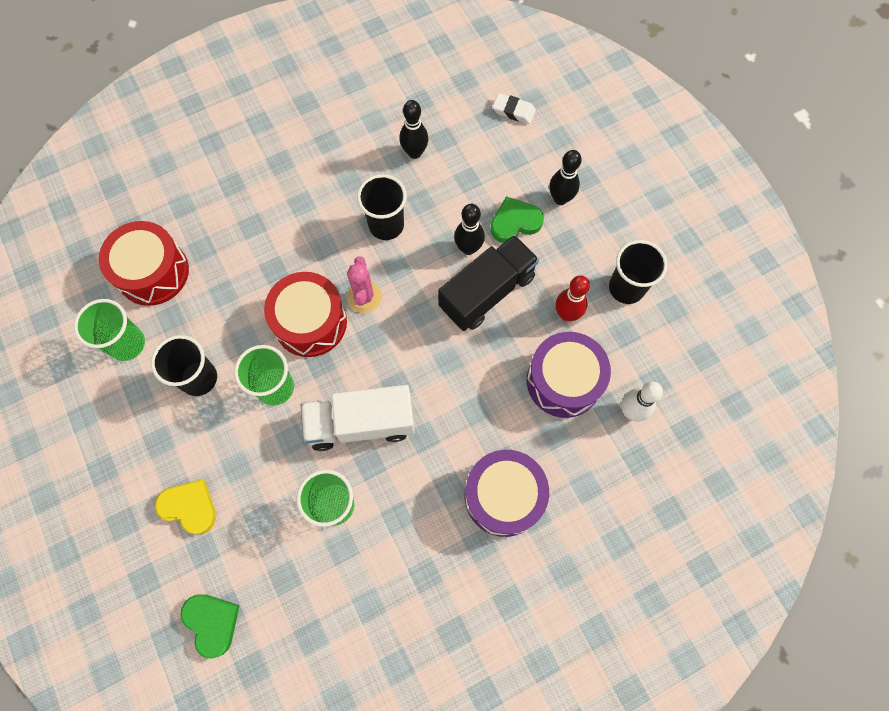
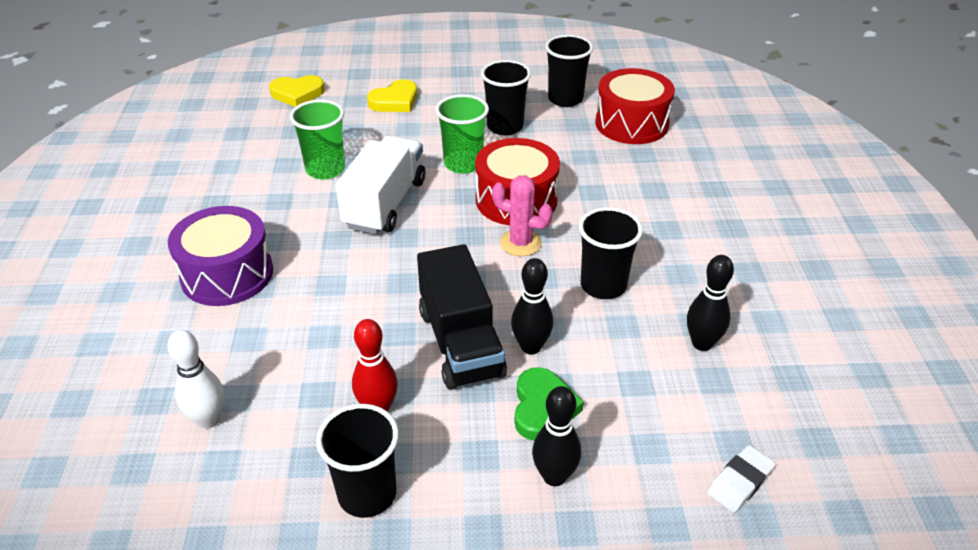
camera: 115 degrees right, 30 degrees down
green cup [74,299,145,361] -> black cup [545,35,593,107]
green heart [181,595,240,658] -> yellow heart [269,75,325,107]
purple drum [527,332,611,418] -> none

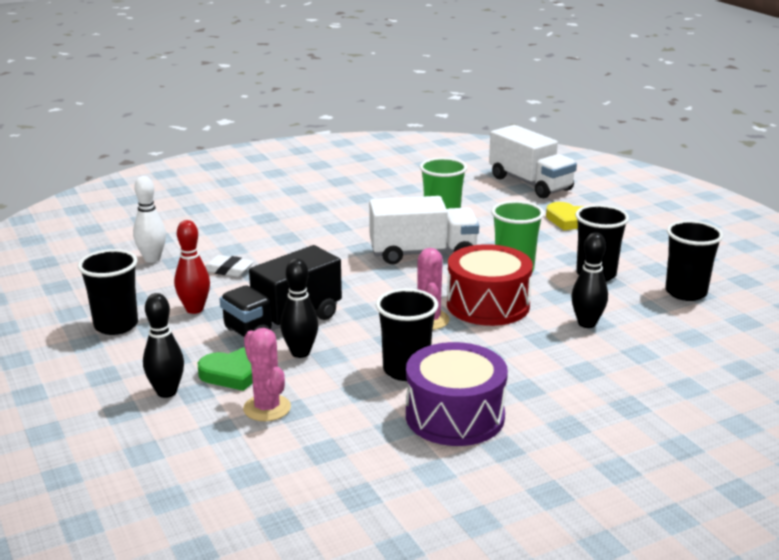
camera: 65 degrees right, 15 degrees down
purple drum [168,206,273,306] -> purple drum moved to [406,342,508,446]
yellow heart [269,75,325,107] -> white truck [489,125,577,198]
red drum [595,68,675,144] -> none
black bowling pin [687,255,734,351] -> black bowling pin moved to [571,233,608,328]
white eraser [707,445,775,513] -> white eraser moved to [205,255,254,277]
none -> pink cactus [243,328,291,421]

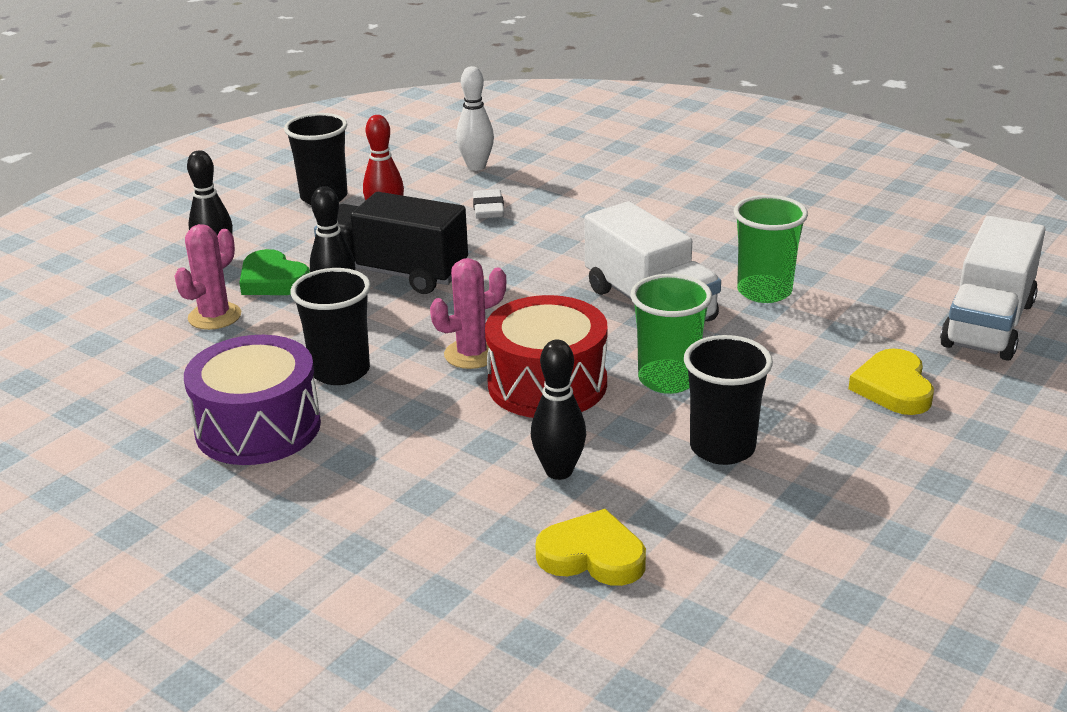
camera: 65 degrees right, 5 degrees up
black cup [665,220,723,301] -> none
none -> yellow heart [535,509,646,586]

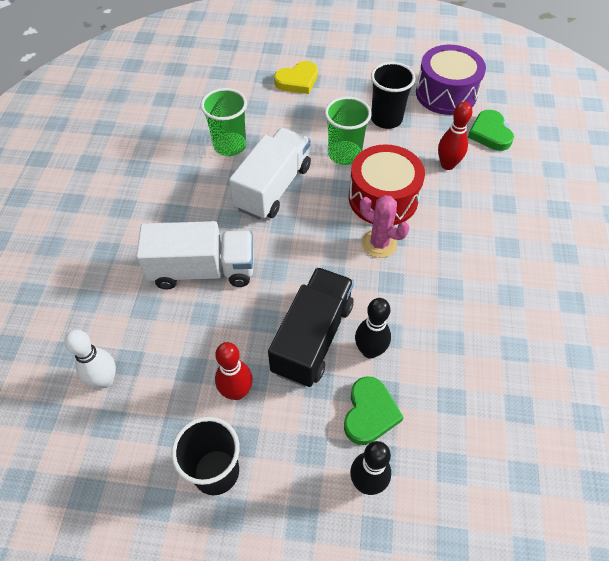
camera: 120 degrees left, 25 degrees up
pink cactus [175,224,241,330] -> none
purple drum [184,335,321,465] -> purple drum moved to [416,45,486,115]
black cup [291,268,371,385] -> none
black truck [314,192,468,294] -> black truck turned 150 degrees counterclockwise [268,267,354,387]
white eraser [473,189,504,219] -> none
black bowling pin [531,340,586,480] -> red bowling pin [438,102,472,170]
yellow heart [535,509,646,586] -> green heart [468,110,514,151]
white truck [940,216,1045,361] -> white truck moved to [136,221,253,290]

